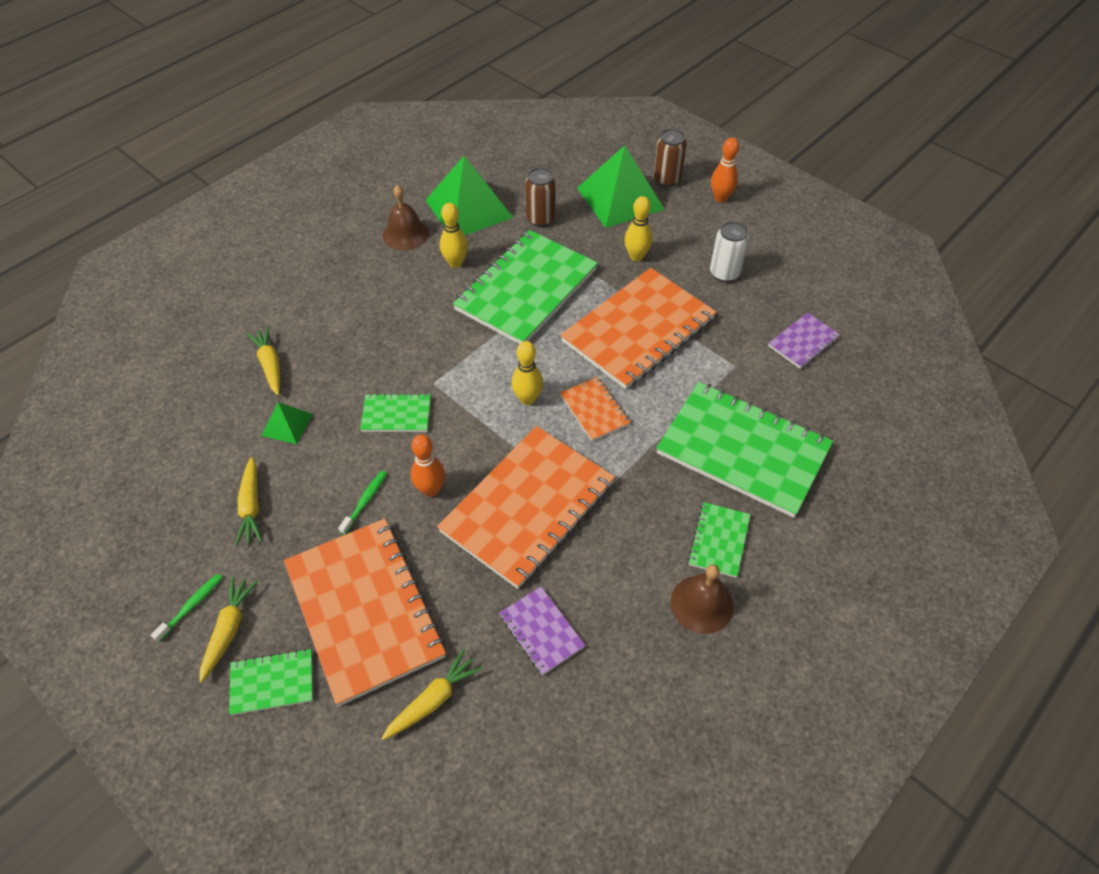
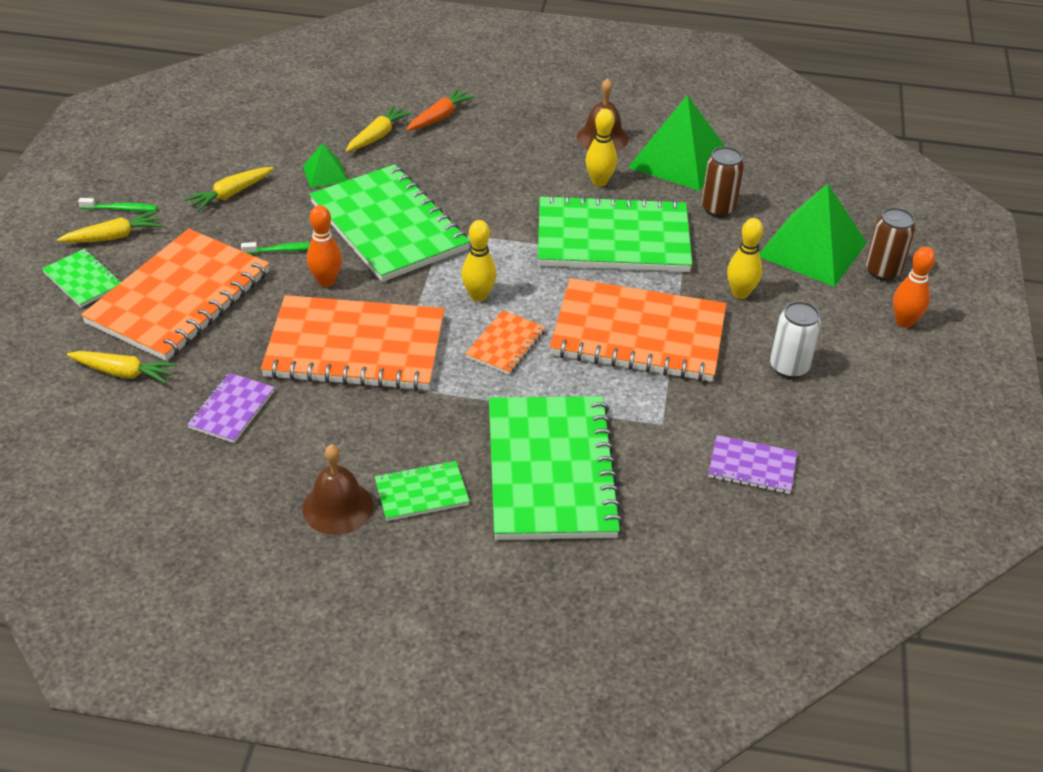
camera: 55 degrees right, 10 degrees down
green notebook [360,393,431,432] -> green notebook [309,164,470,282], size x2.17
none -> orange carrot [406,88,475,131]

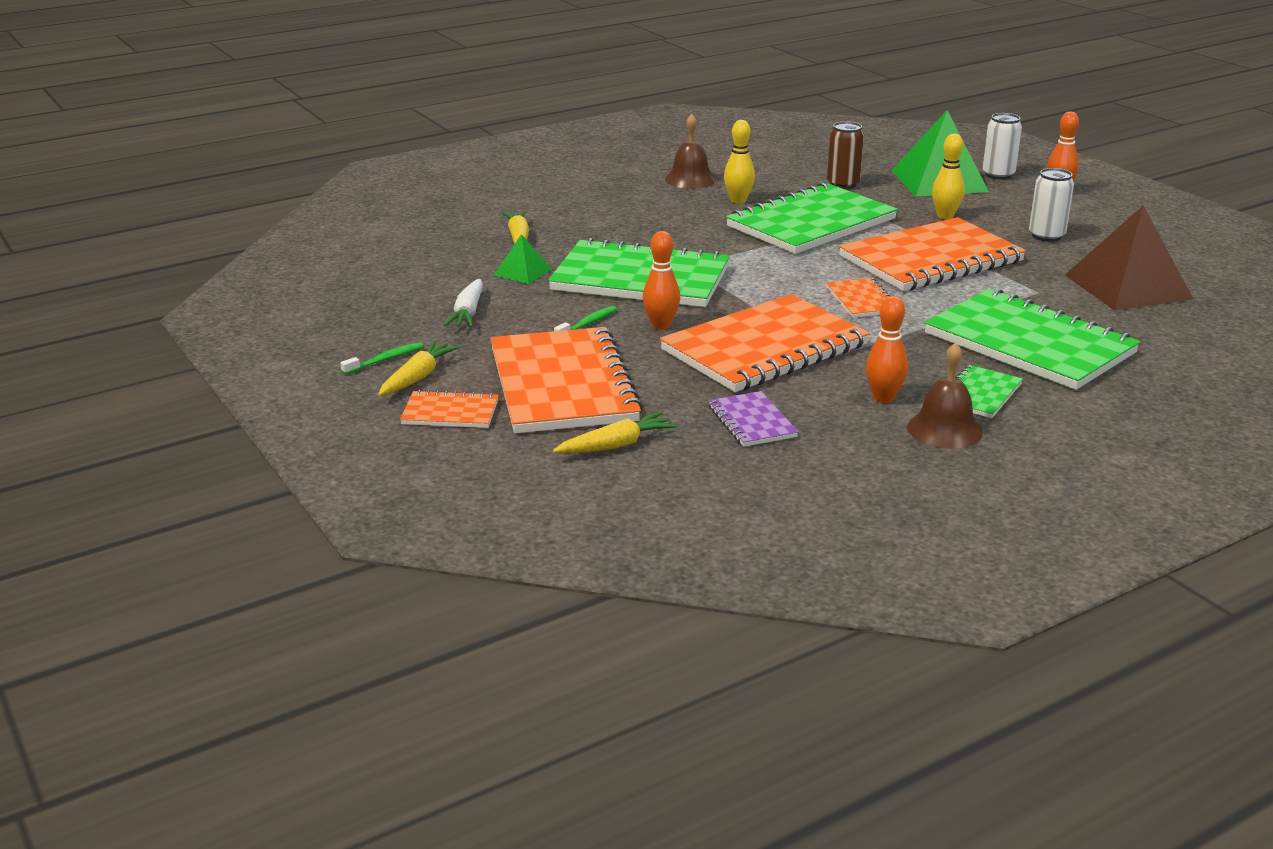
camera: 40 degrees left, 15 degrees down
green notebook [42,249,122,307] -> orange notebook [400,390,499,428]
yellow carrot [185,167,273,211] -> white carrot [444,279,483,327]
orange carrot [406,88,475,131] -> none
yellow bowling pin [461,220,497,302] -> none
green pyramid [628,95,725,191] -> none
purple notebook [708,435,797,494] -> brown pyramid [1065,205,1193,311]
brown can [866,207,915,281] -> white can [982,113,1022,180]
none -> orange bowling pin [866,296,908,403]

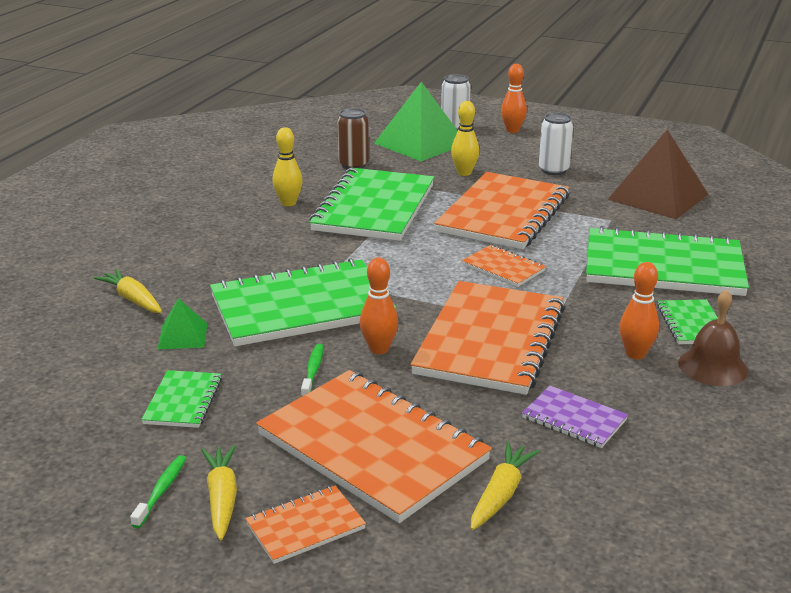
camera: 35 degrees left, 0 degrees up
white carrot [444,279,483,327] -> green notebook [141,370,222,428]
brown bell [665,114,716,189] -> none

